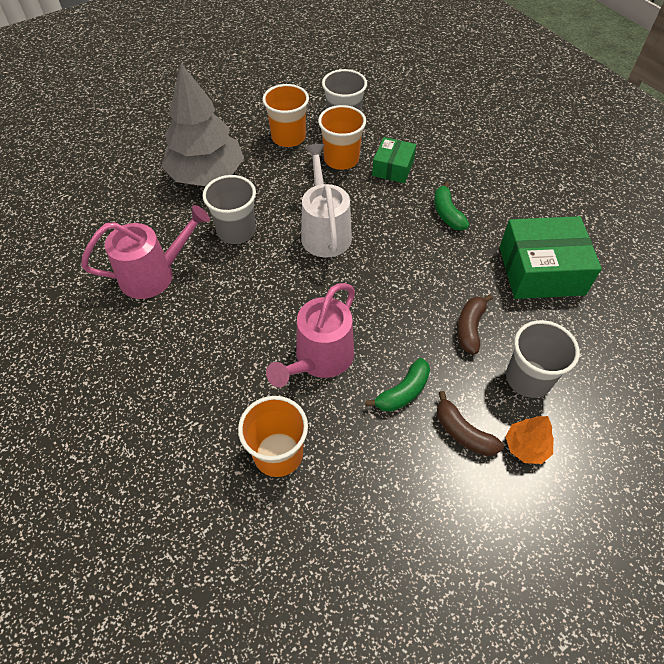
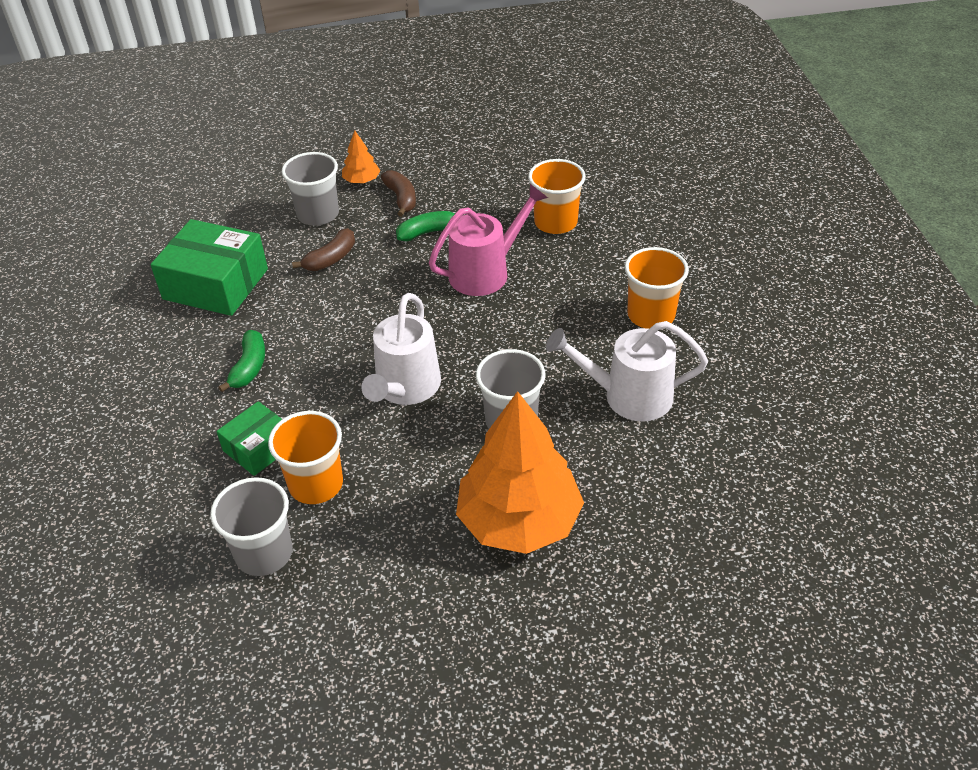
camera: 155 degrees left, 10 degrees down
pink watering can [81,205,210,299] -> white watering can [546,321,708,421]
grey tree [161,63,244,186] -> orange tree [456,391,584,554]
orange cup [262,84,309,147] -> orange cup moved to [625,247,689,329]

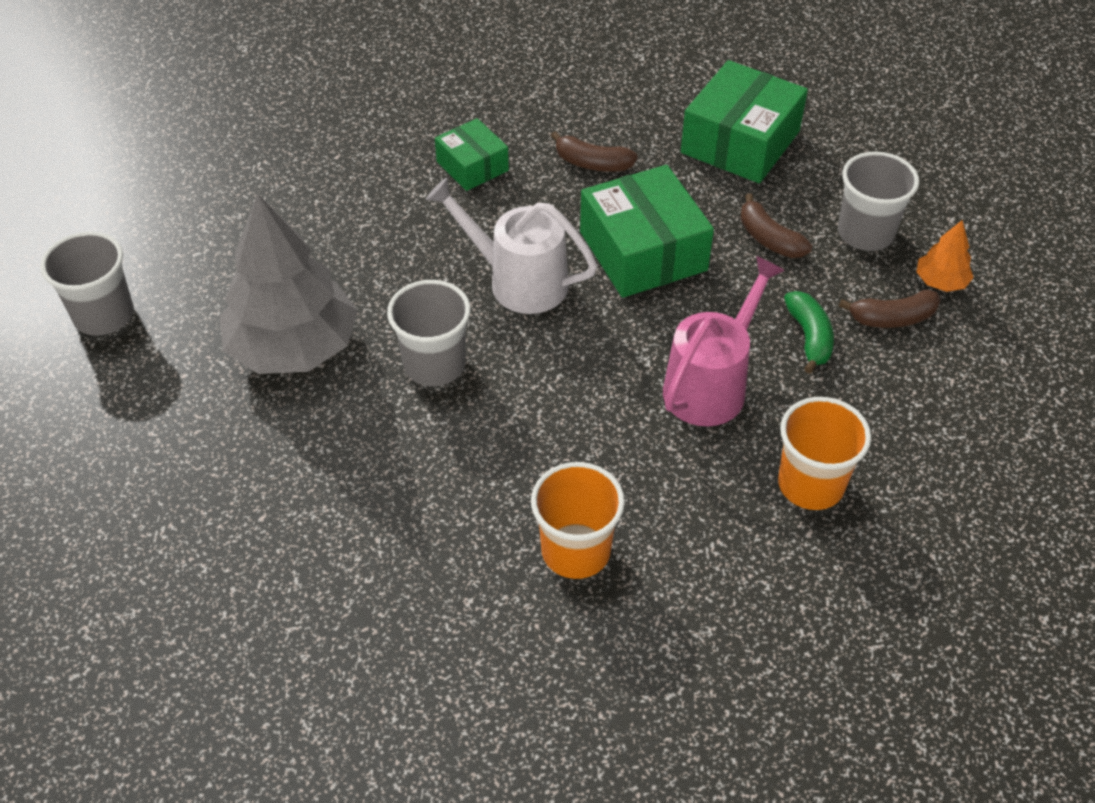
camera: 100 degrees right, 5 degrees up
grey cup [210,477,293,576] -> grey cup moved to [40,231,134,336]
green banana [218,330,265,392] -> brown banana [551,131,638,172]
orange cup [268,411,343,504] -> none
pink watering can [429,184,548,296] -> pink watering can turned 120 degrees counterclockwise [663,256,785,426]
orange tree [456,391,584,554] -> grey tree [219,193,358,374]
white watering can [546,321,708,421] -> none
none -> green box [580,165,714,298]

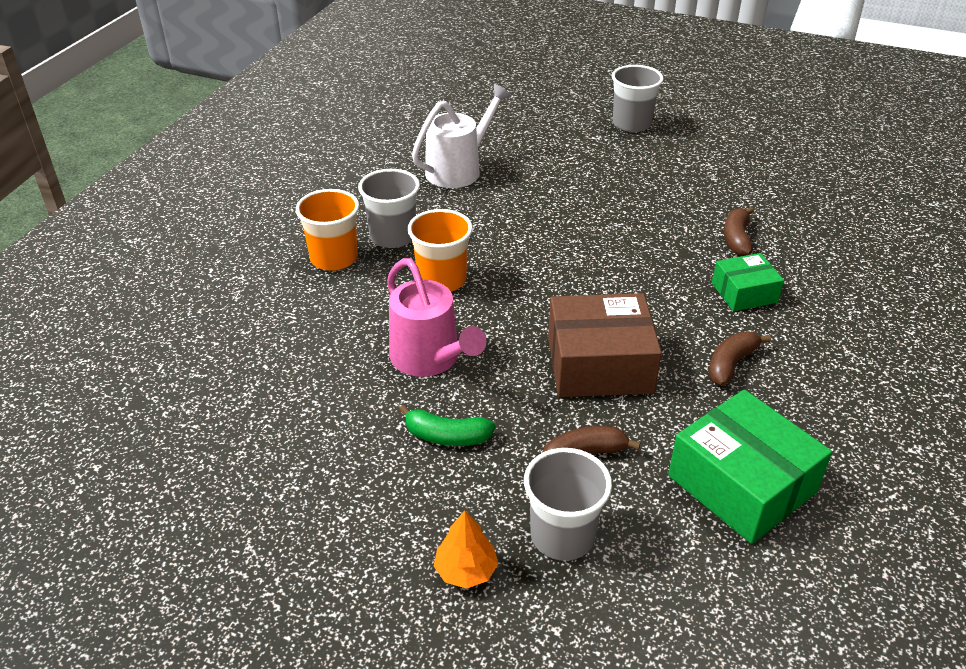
camera: 110 degrees right, 10 degrees down
grey tree [219,193,358,374] -> none
grey cup [387,280,471,386] -> grey cup moved to [358,169,420,248]
white watering can [426,178,597,314] -> white watering can moved to [412,84,511,188]
green box [580,165,714,298] -> brown box [548,293,662,397]
orange cup [778,397,871,510] -> orange cup moved to [408,209,473,292]
brown banana [839,289,941,328] -> brown banana moved to [724,207,754,256]

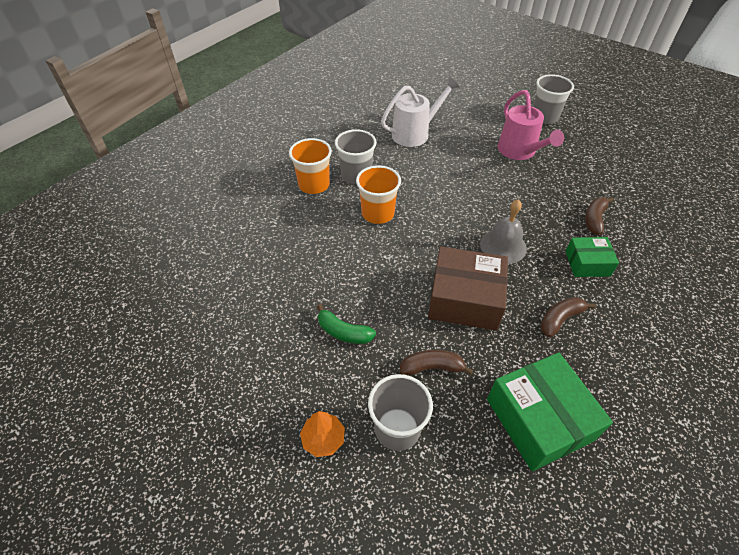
camera: 15 degrees right, 10 degrees up
pink watering can [387,258,486,377] -> pink watering can moved to [498,90,564,160]
none -> grey bell [480,199,527,264]

